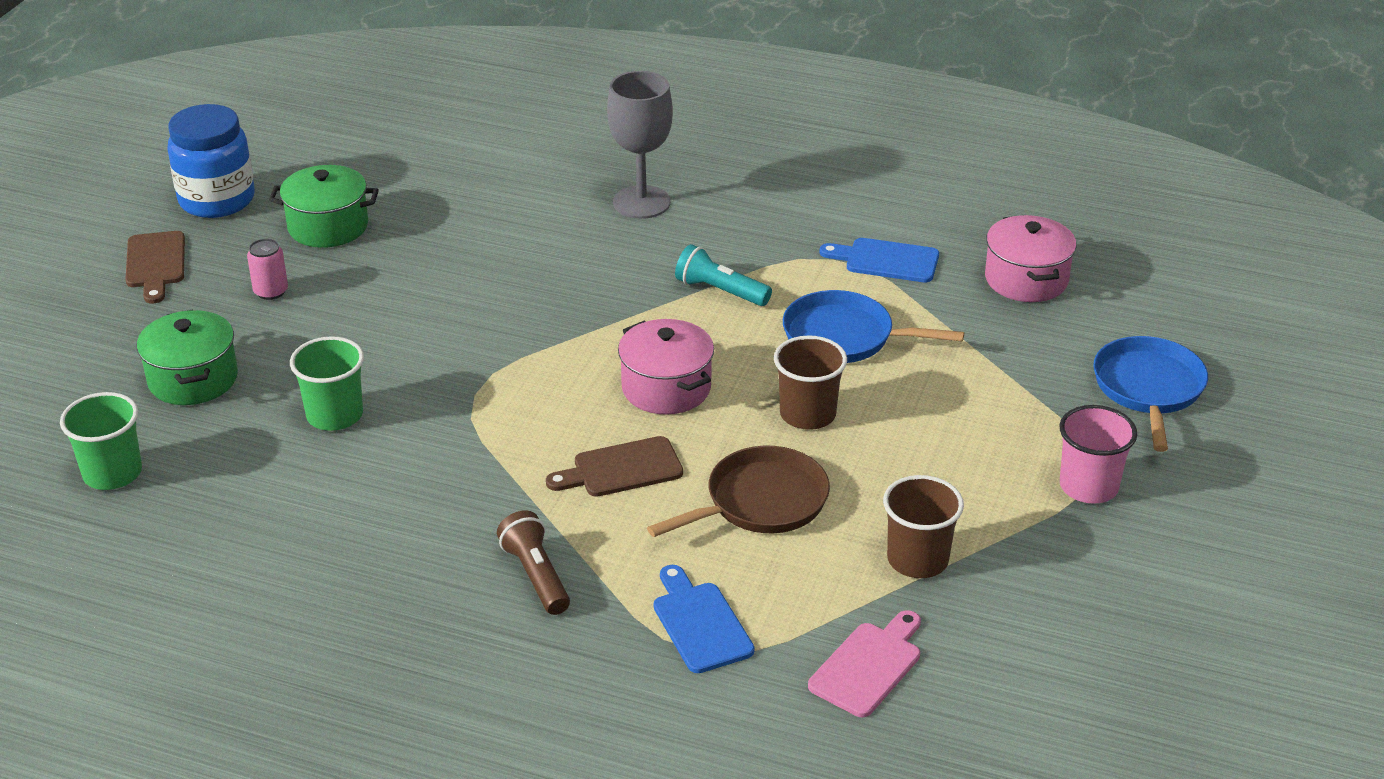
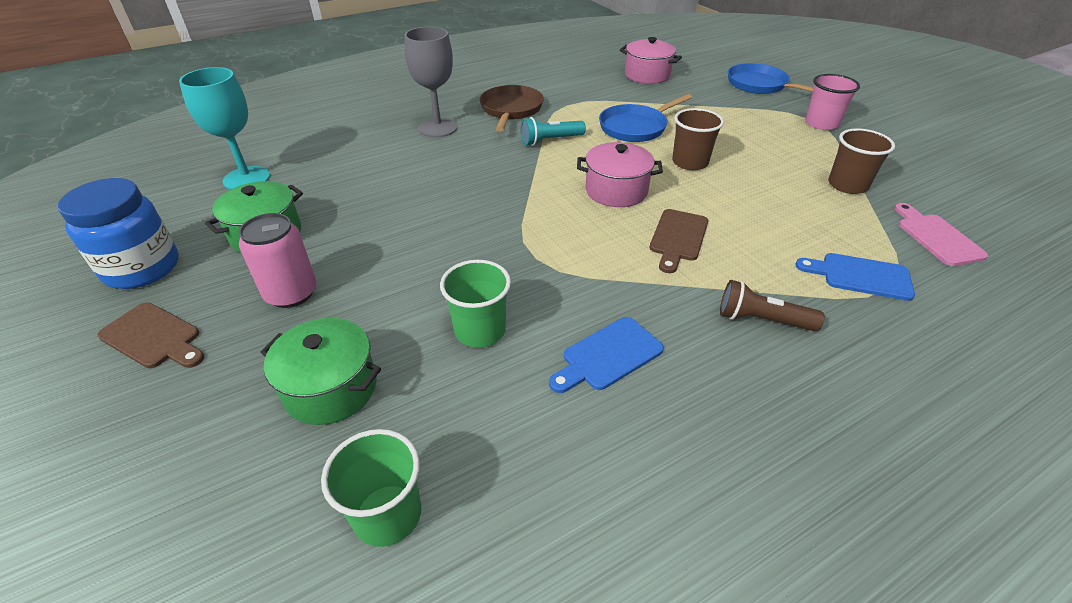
camera: 50 degrees left, 5 degrees up
pink can [247,239,288,300] -> pink can [239,213,317,308], size x1.64
brown pan [647,446,830,537] -> brown pan moved to [480,85,544,131]
blue cutting board [819,238,939,282] -> blue cutting board moved to [549,317,664,393]
none -> turquoise goblet [179,67,270,190]

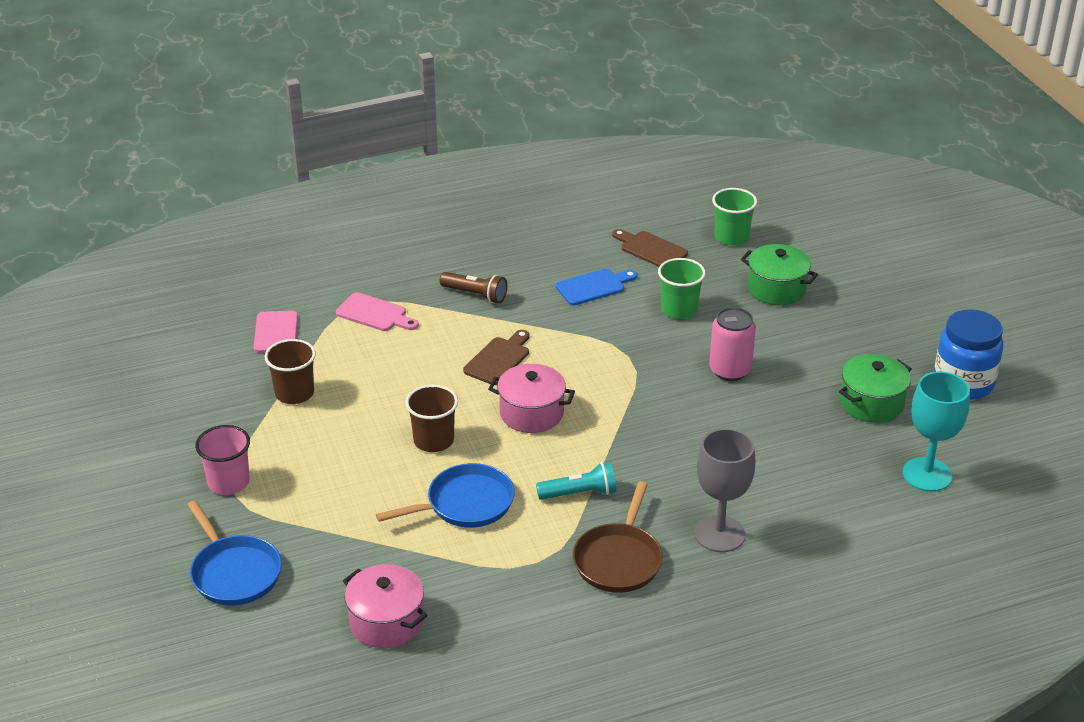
camera: 170 degrees left, 5 degrees down
brown cutting board [97,302,204,368] -> brown cutting board moved to [612,229,688,267]
pink can [239,213,317,308] -> pink can moved to [709,307,756,381]
blue cutting board [795,253,915,301] -> pink cutting board [336,292,419,331]

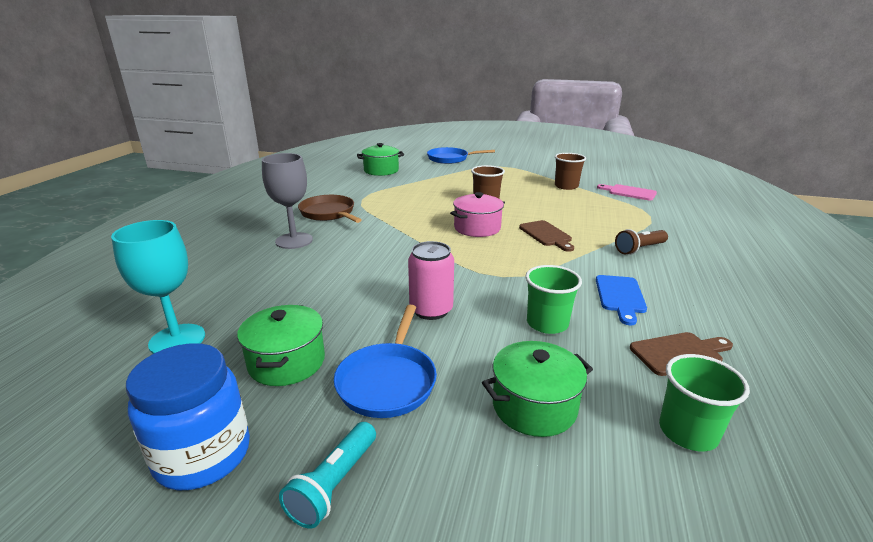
camera: 125 degrees right, 10 degrees down
pink cup [195,425,250,495] -> none
pink cutting board [336,292,419,331] -> none
pink pot [343,564,428,648] -> green pot [357,143,404,176]
blue pan [376,463,515,528] -> blue pan moved to [334,305,437,418]
turquoise flashlight [536,462,616,500] -> turquoise flashlight moved to [279,422,376,529]

